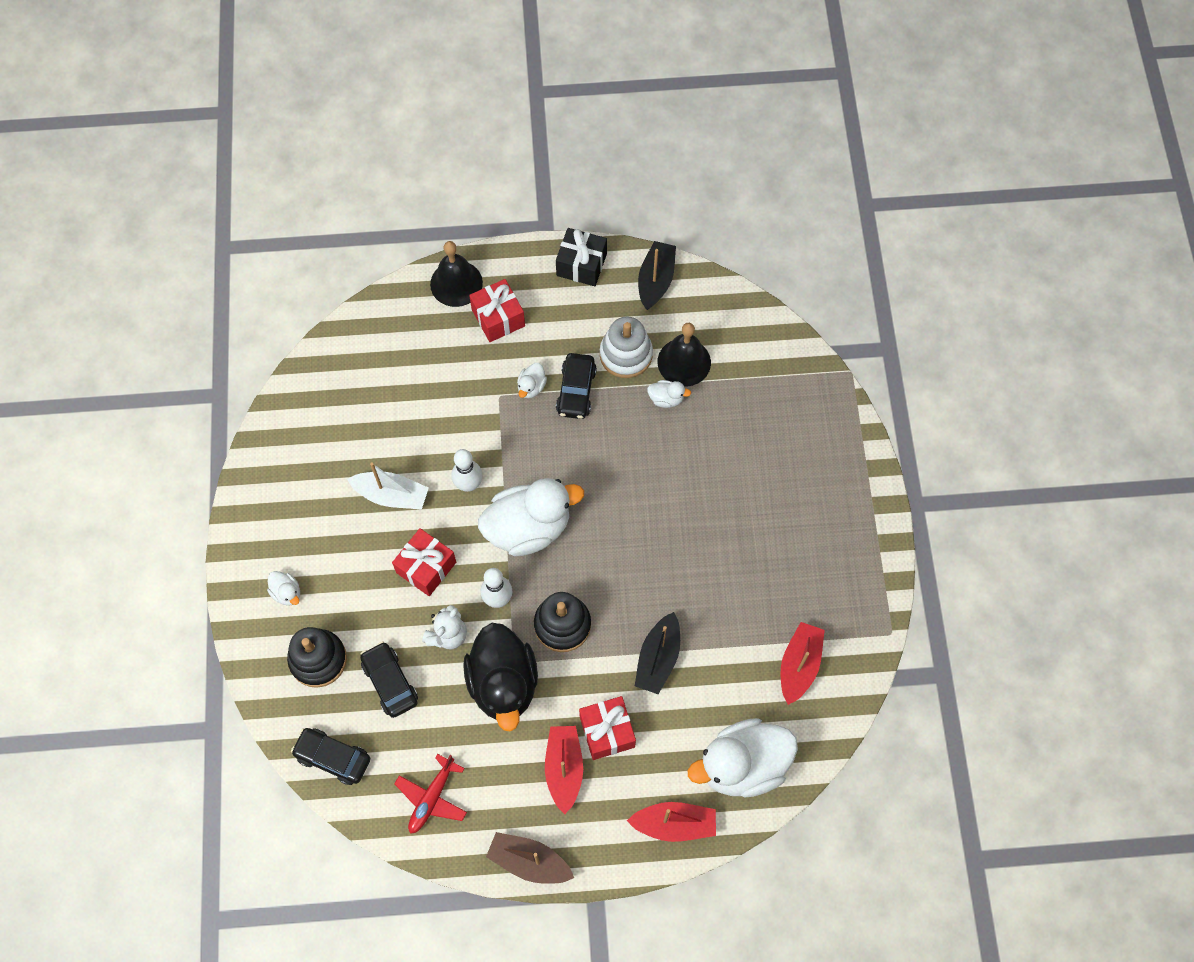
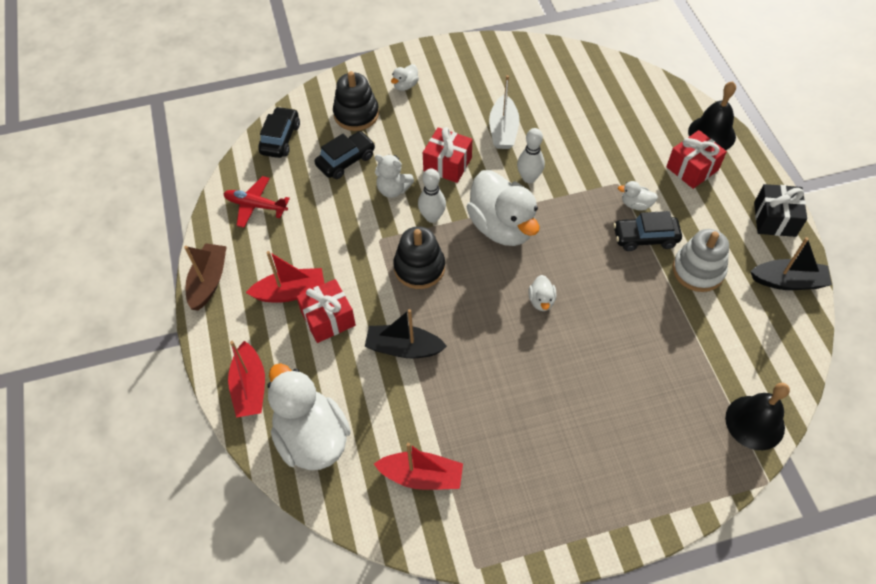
camera: 80 degrees right, 10 degrees down
black duck [463,623,538,732] -> none
white duck [647,380,691,408] -> white duck moved to [529,275,556,311]
black bell [658,323,711,387] -> black bell moved to [725,383,790,450]

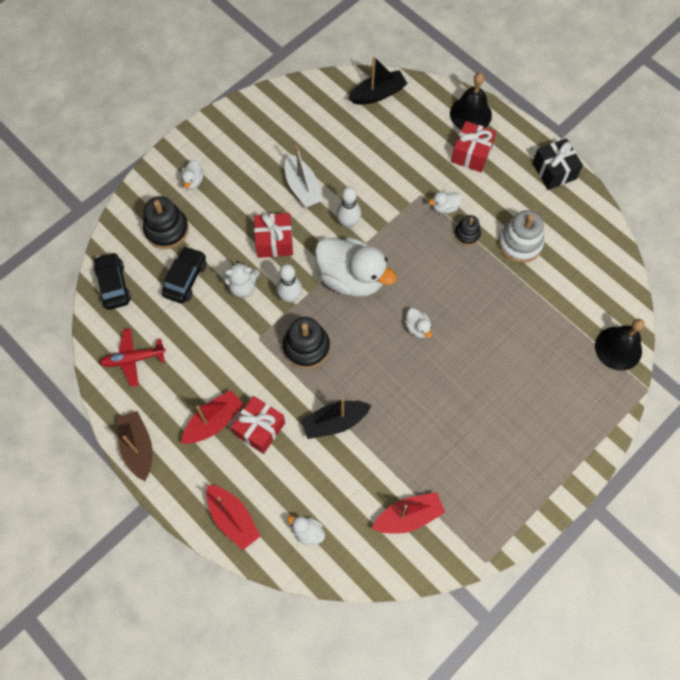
camera: 30 degrees left, 10 degrees up
white duck [267,363,351,470] -> white duck [287,516,325,546], size x0.42
black car [613,211,682,251] -> black stacking toy [455,215,481,246]
black boat [750,237,832,290] -> black boat moved to [348,57,408,105]

